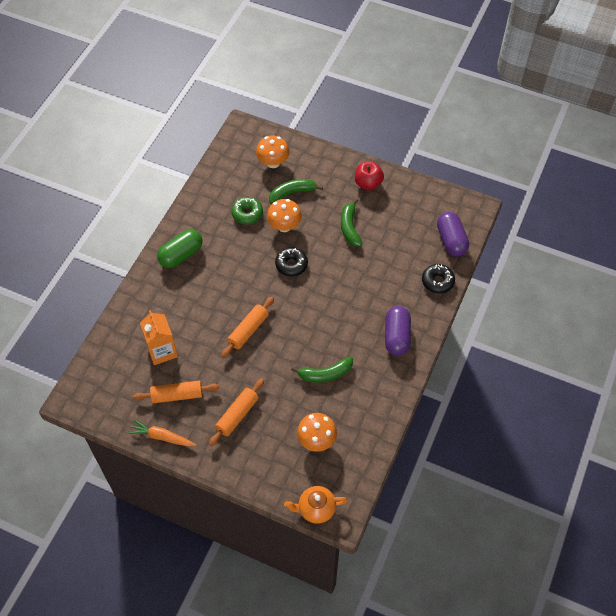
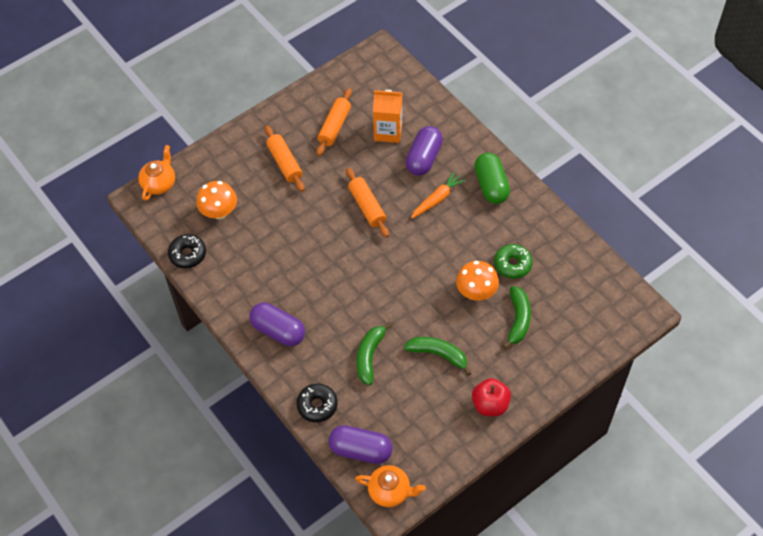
camera: 120 degrees right, 0 degrees up
orange carrot [128,420,196,446] -> orange carrot moved to [411,171,466,219]
orange mushroom [256,135,290,168] -> none
black donut [275,247,308,277] -> black donut moved to [168,234,206,268]
green banana [291,357,353,383] -> green banana moved to [356,322,392,385]
none -> orange teapot [355,465,426,507]
none -> purple capsule [405,126,443,176]

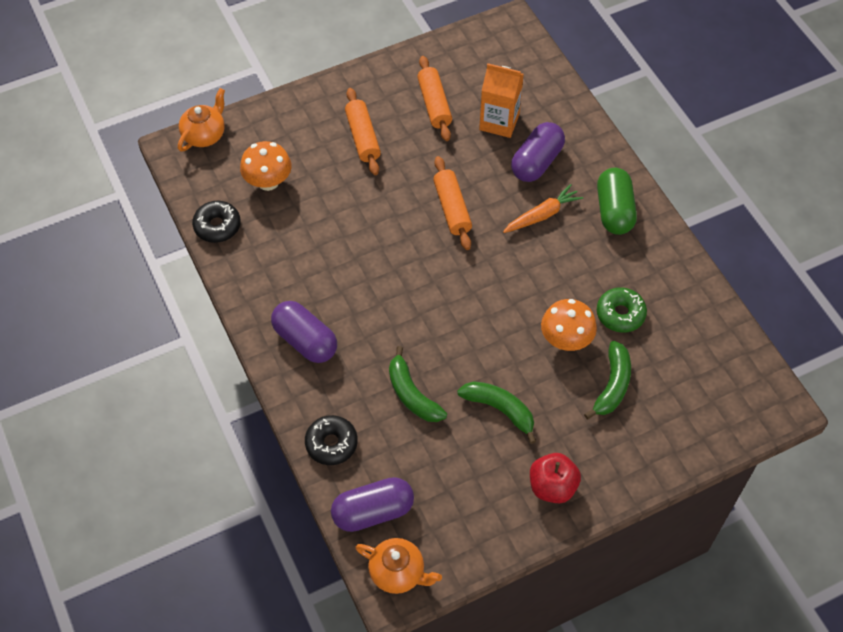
camera: 10 degrees right, 0 degrees up
orange rolling pin [316,88,352,156] -> orange rolling pin turned 45 degrees counterclockwise [417,56,452,141]
purple capsule [328,425,393,464] -> purple capsule turned 45 degrees counterclockwise [331,477,414,532]
green banana [356,322,392,385] -> green banana turned 60 degrees counterclockwise [389,346,447,422]

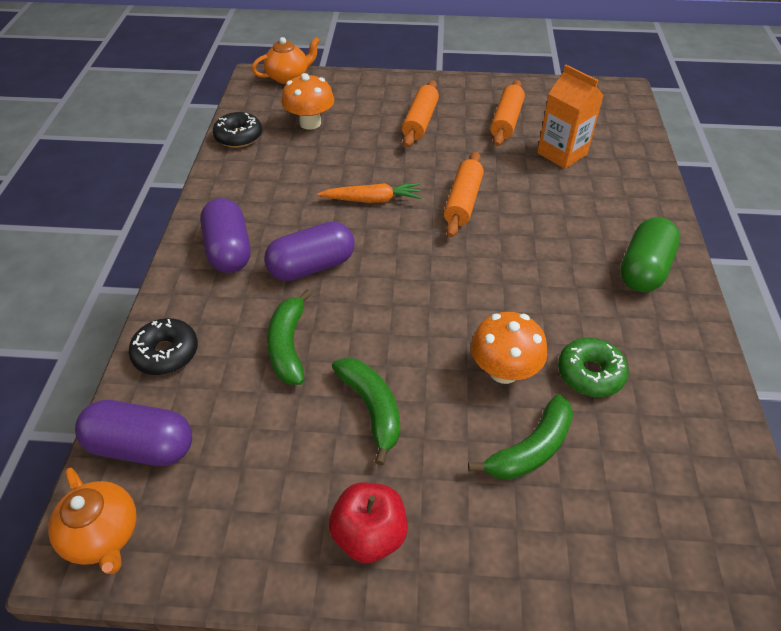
camera: 30 degrees right, 10 degrees down
orange carrot [503,184,583,233] -> orange carrot moved to [317,183,421,203]
purple capsule [511,122,565,182] -> purple capsule moved to [264,221,355,281]

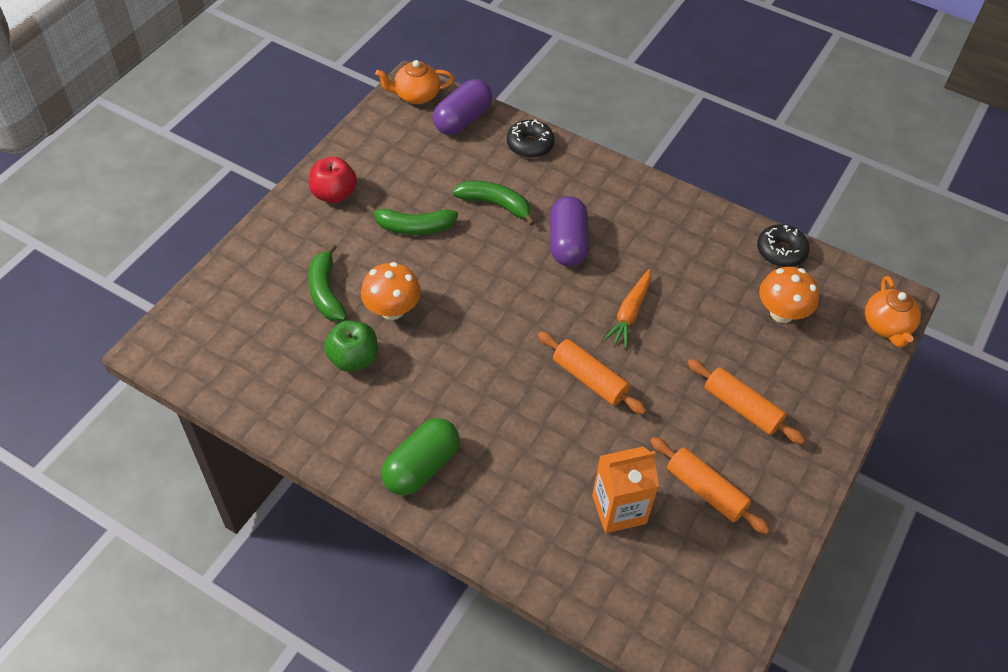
camera: 115 degrees right, 5 degrees up
purple capsule [200,198,251,273] -> none
green donut [558,338,628,397] -> green apple [324,320,378,372]
green capsule [620,217,680,292] -> green capsule turned 75 degrees clockwise [381,418,460,495]

